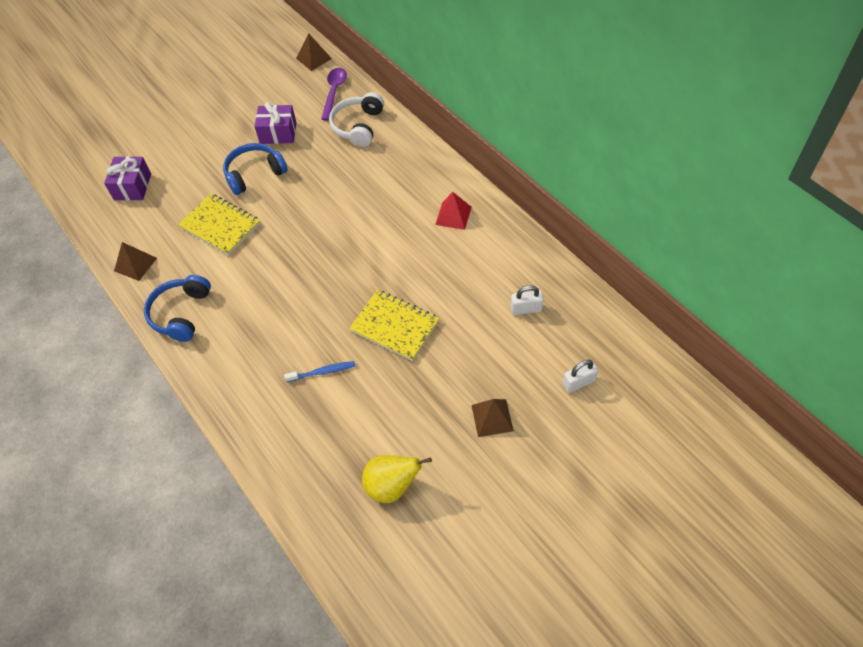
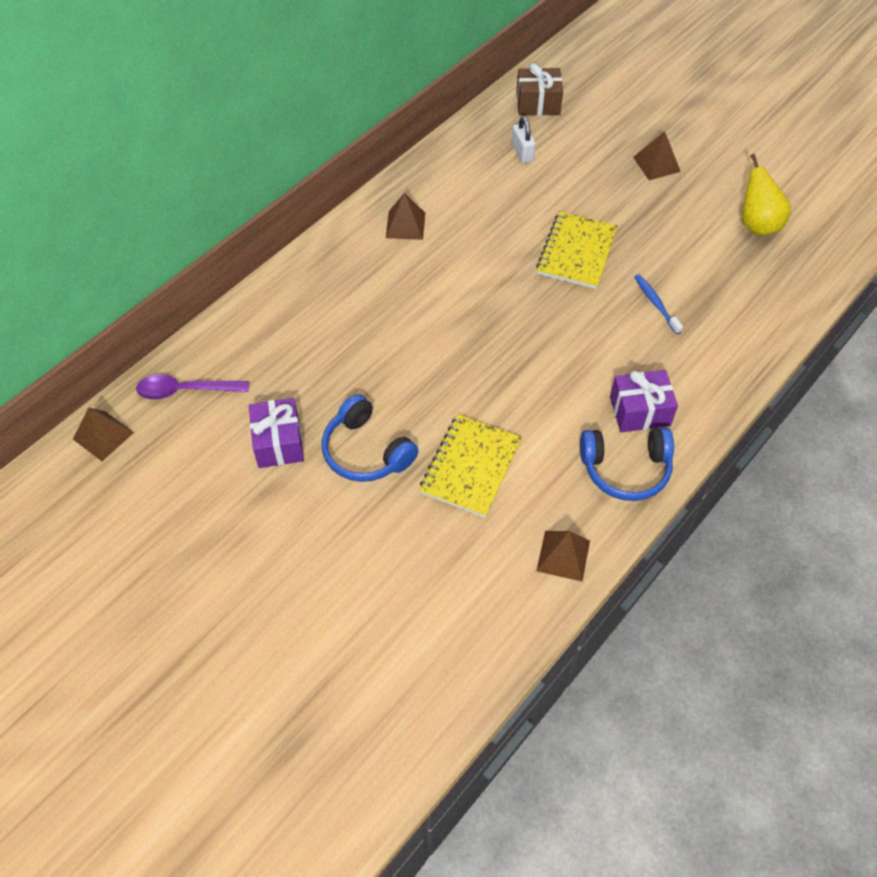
camera: 105 degrees left, 0 degrees up
purple gift [104,156,151,201] -> purple gift moved to [610,370,678,432]
white headphones [329,92,384,147] -> none
red pyramid [435,192,472,230] -> brown pyramid [386,193,425,240]
white padlock [563,360,598,393] -> none
none -> brown gift [516,63,563,116]

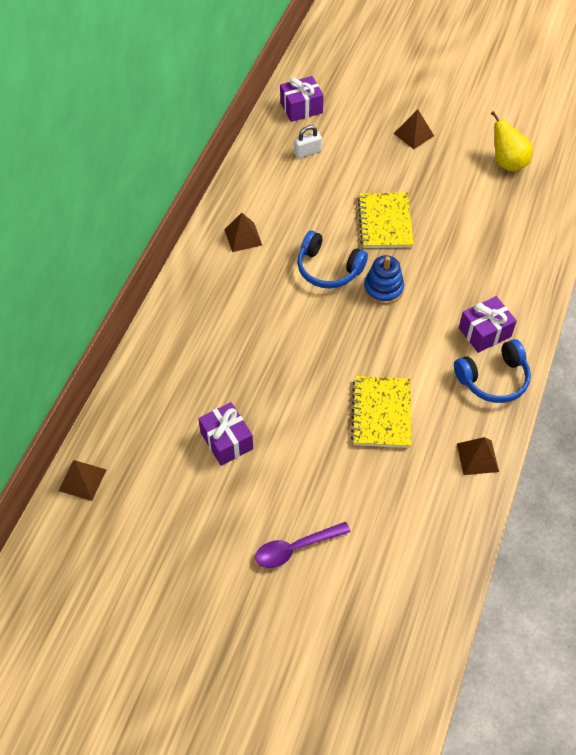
camera: 20 degrees left, 0 degrees up
purple spoon [136,374,249,400] -> purple spoon moved to [255,522,351,568]
blue headphones [322,394,419,482] -> blue headphones moved to [297,231,368,288]
white padlock [512,116,536,163] -> white padlock turned 75 degrees counterclockwise [294,125,322,159]
brown gift [516,63,563,116] -> purple gift [280,76,324,122]
blue toothbrush [634,274,683,334] -> none
none -> blue stacking toy [364,255,404,305]

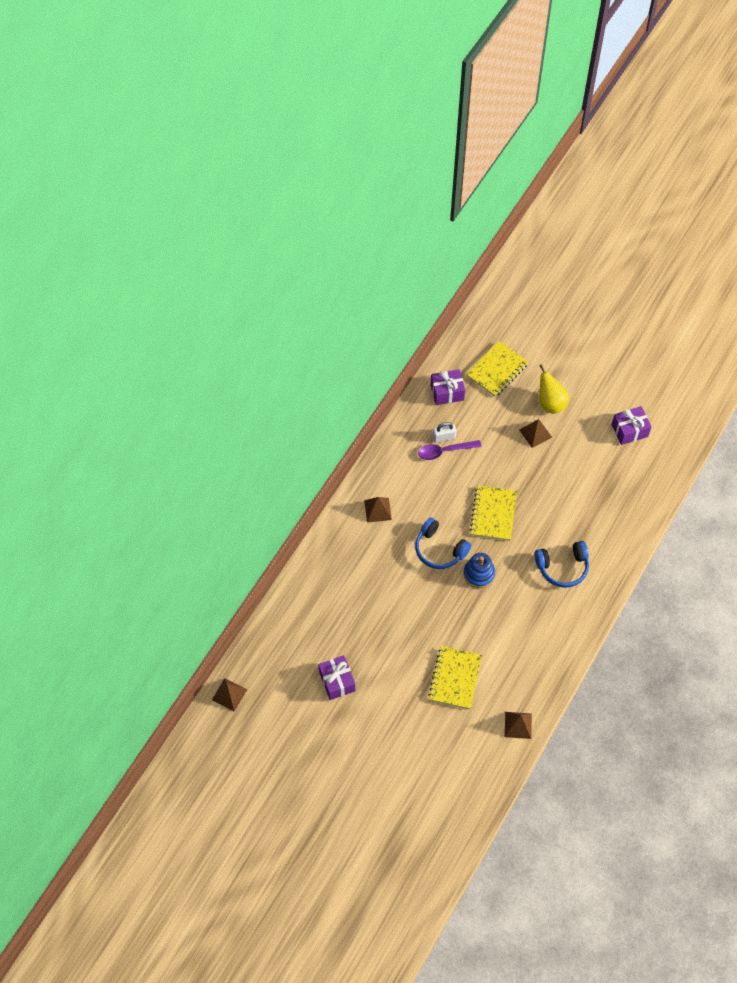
camera: 10 degrees right, 5 degrees up
purple spoon [255,522,351,568] -> purple spoon moved to [418,440,482,460]
blue headphones [454,339,531,403] -> blue headphones moved to [535,541,589,588]
purple gift [459,296,517,353] -> purple gift moved to [611,406,652,445]
yellow pear [491,111,533,172] -> yellow pear moved to [539,364,569,414]
none -> yellow notebook [466,341,528,397]

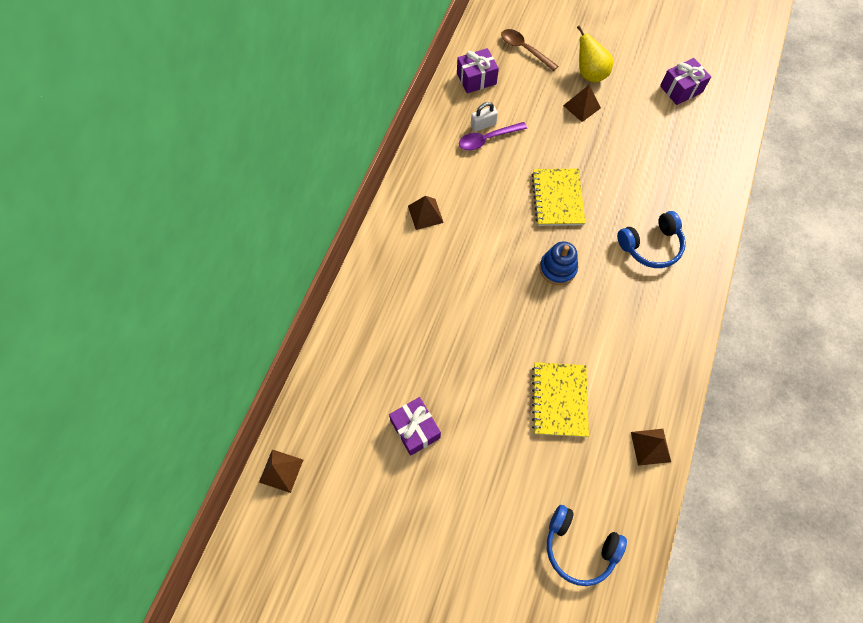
camera: 10 degrees left, 5 degrees up
blue headphones [415,517,471,569] -> blue headphones moved to [547,505,627,586]
yellow notebook [466,341,528,397] -> brown spoon [501,29,558,71]

